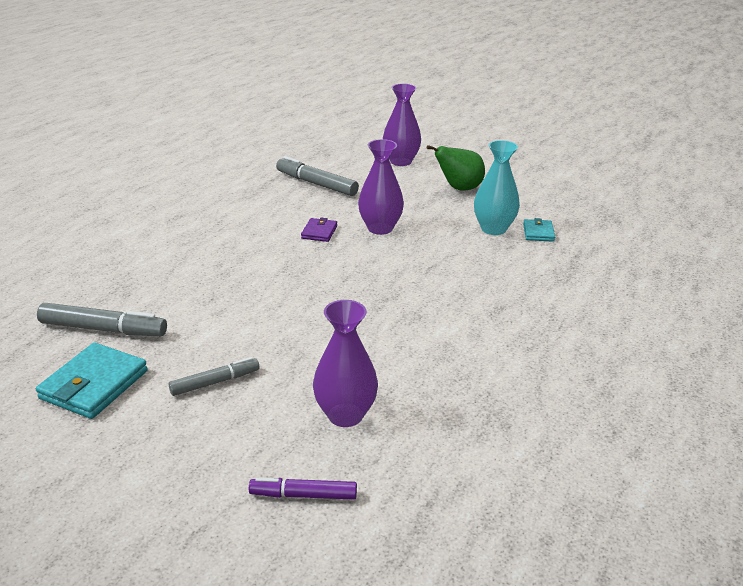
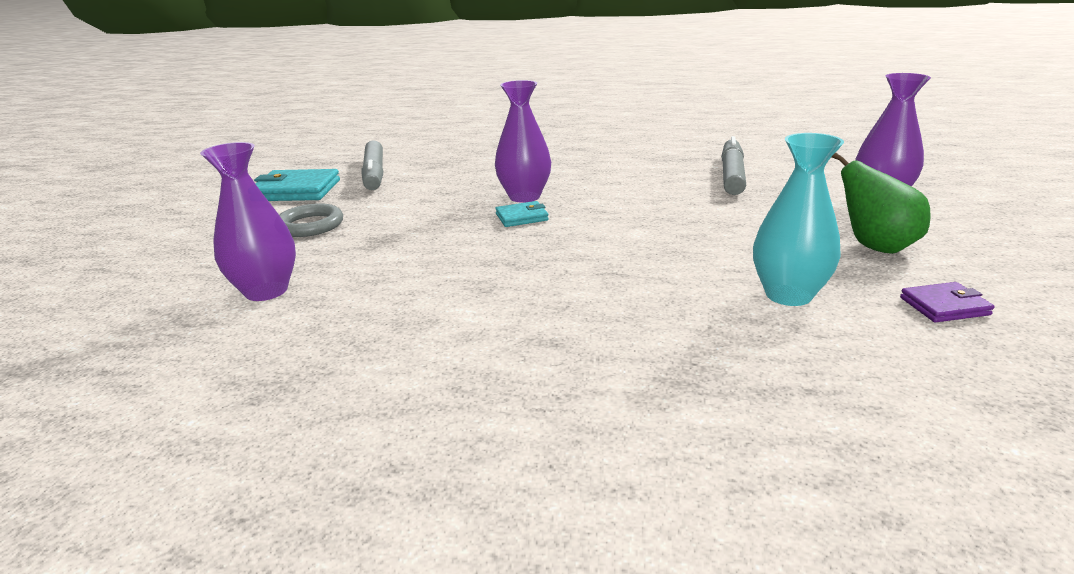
camera: 70 degrees right, 5 degrees down
grey marker [168,357,259,396] -> grey ring [279,203,343,237]
purple marker [249,478,357,500] -> none
purple wallet [301,218,337,242] -> purple wallet moved to [900,282,994,322]
purple vase [358,139,404,235] -> purple vase moved to [495,80,551,203]
turquoise wallet [523,218,555,242] -> turquoise wallet moved to [495,201,549,227]

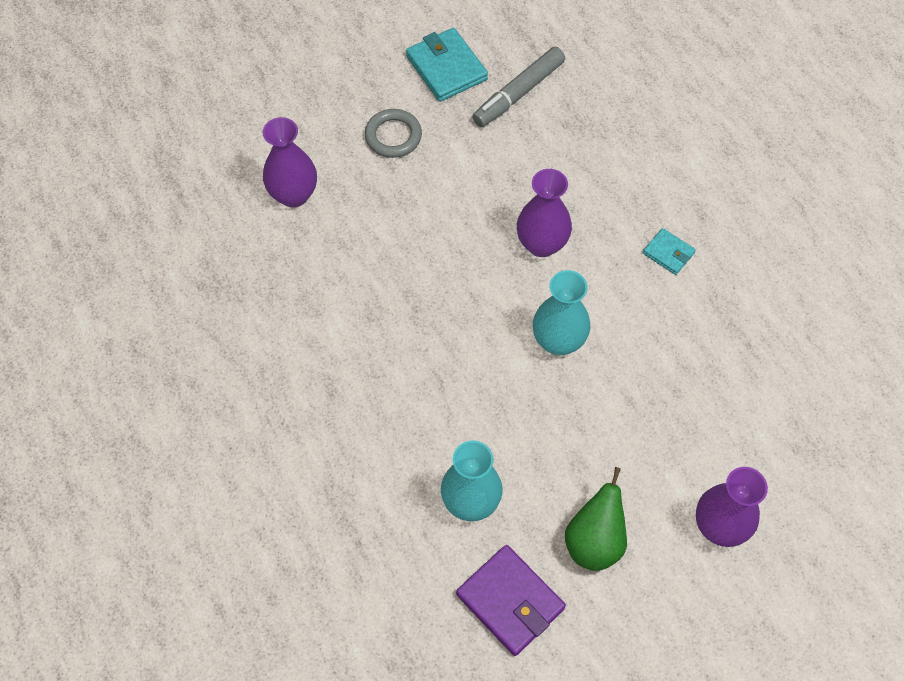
camera: 55 degrees right, 35 degrees up
turquoise wallet [495,201,549,227] -> turquoise wallet moved to [643,228,696,275]
grey marker [721,136,746,195] -> none
purple wallet [900,282,994,322] -> purple wallet [456,545,566,656], size x1.81
none -> turquoise vase [533,270,590,355]

